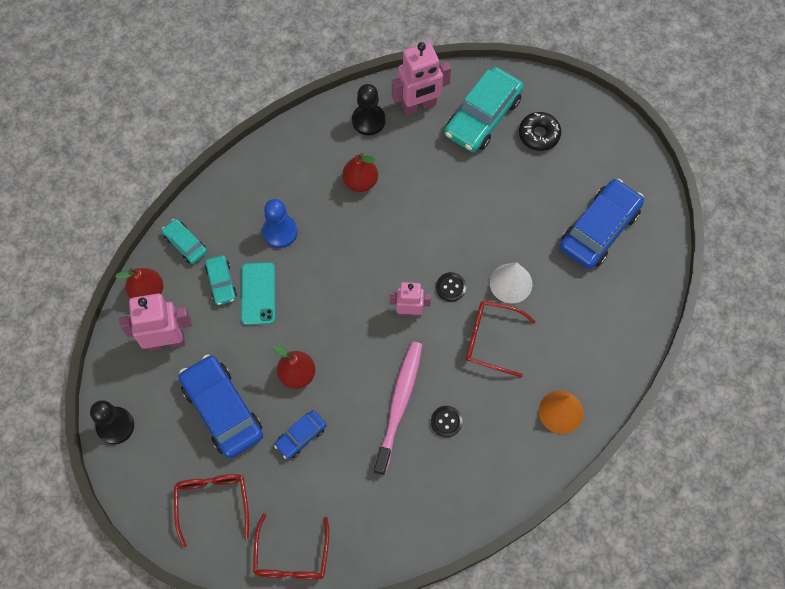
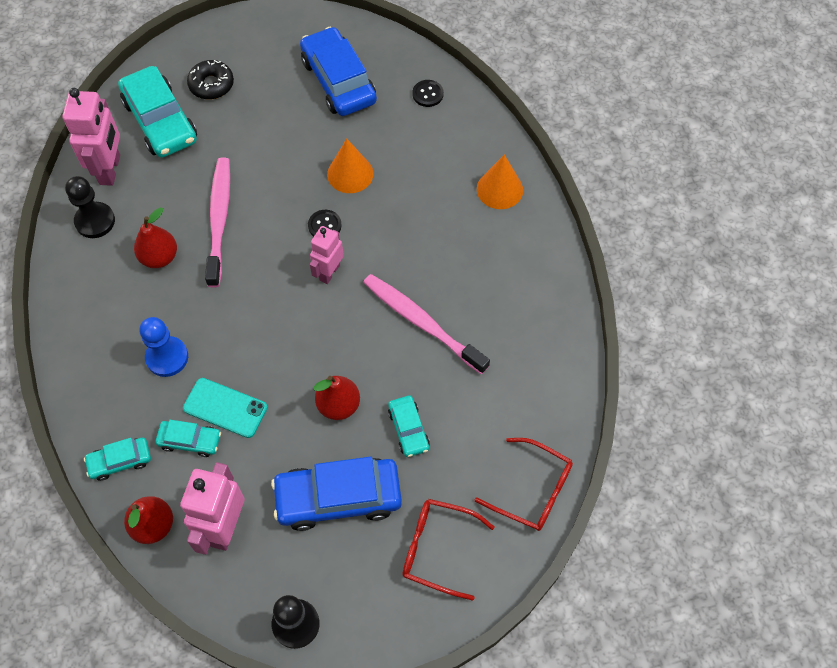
camera: 65 degrees left, 5 degrees down
blue car [274,410,327,459] -> turquoise car [388,396,430,457]
black button [431,406,463,437] -> black button moved to [412,80,444,107]
red glasses [466,300,536,377] -> none
white cone [490,262,533,303] -> orange cone [327,139,373,193]
none -> pink toothbrush [205,157,230,287]

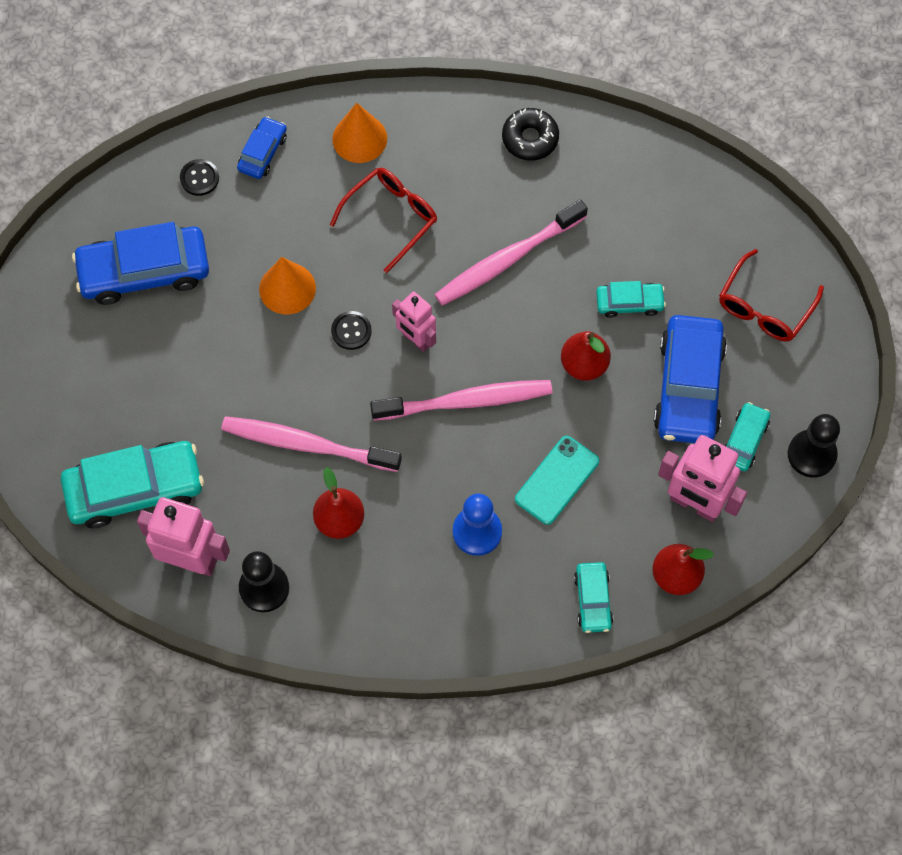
camera: 75 degrees left, 5 degrees up
turquoise car [155,420,221,457] -> turquoise car moved to [725,402,770,471]
black donut [187,60,234,99] -> black donut moved to [502,108,559,161]
red glasses [474,438,573,531] -> red glasses moved to [330,168,437,273]
none -> blue car [237,116,287,179]
none -> pink toothbrush [370,380,553,421]

